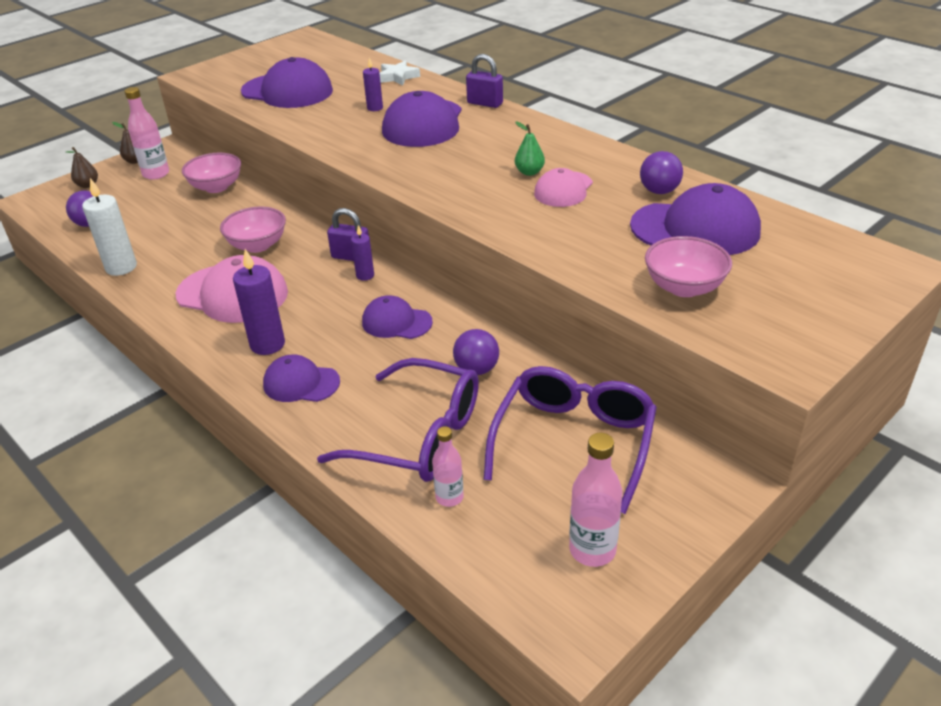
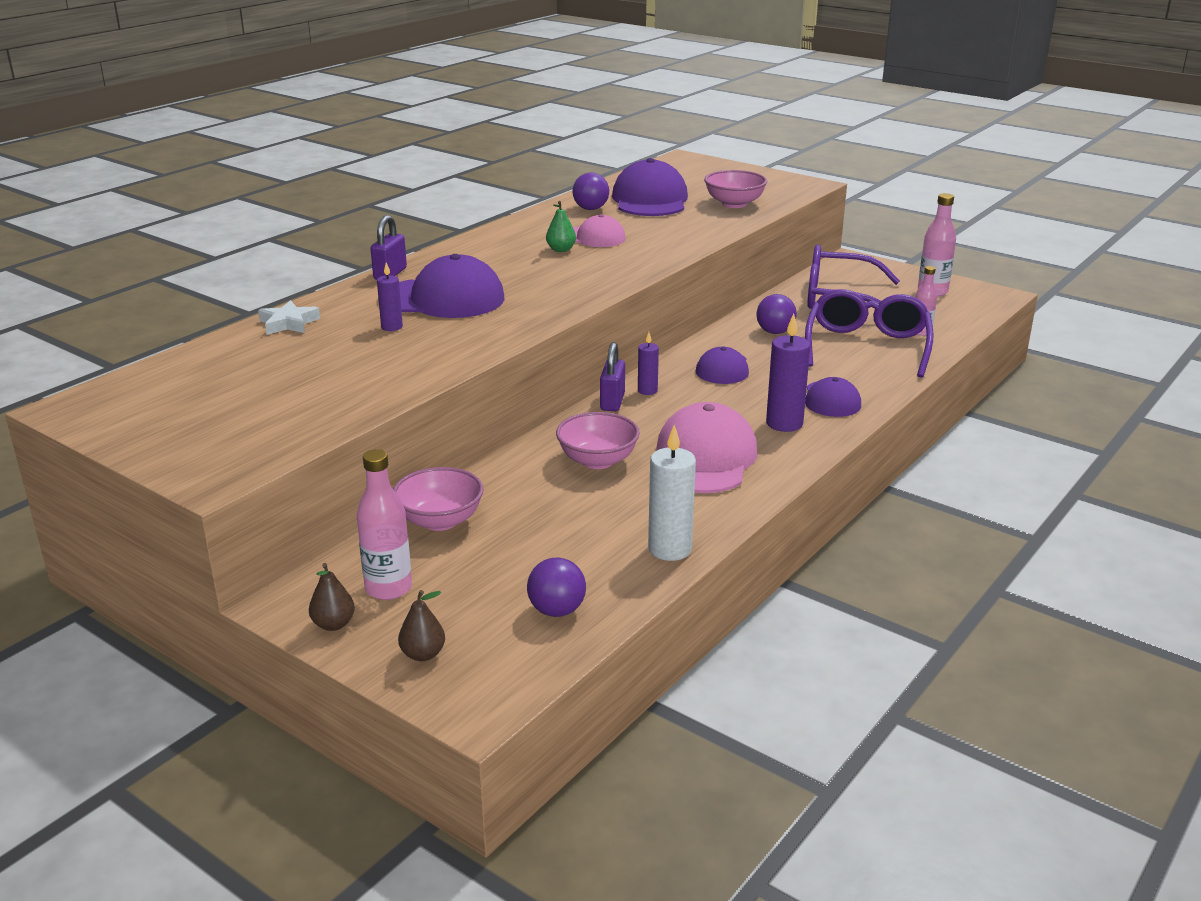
camera: 100 degrees left, 10 degrees down
purple cap [241,57,333,108] -> none

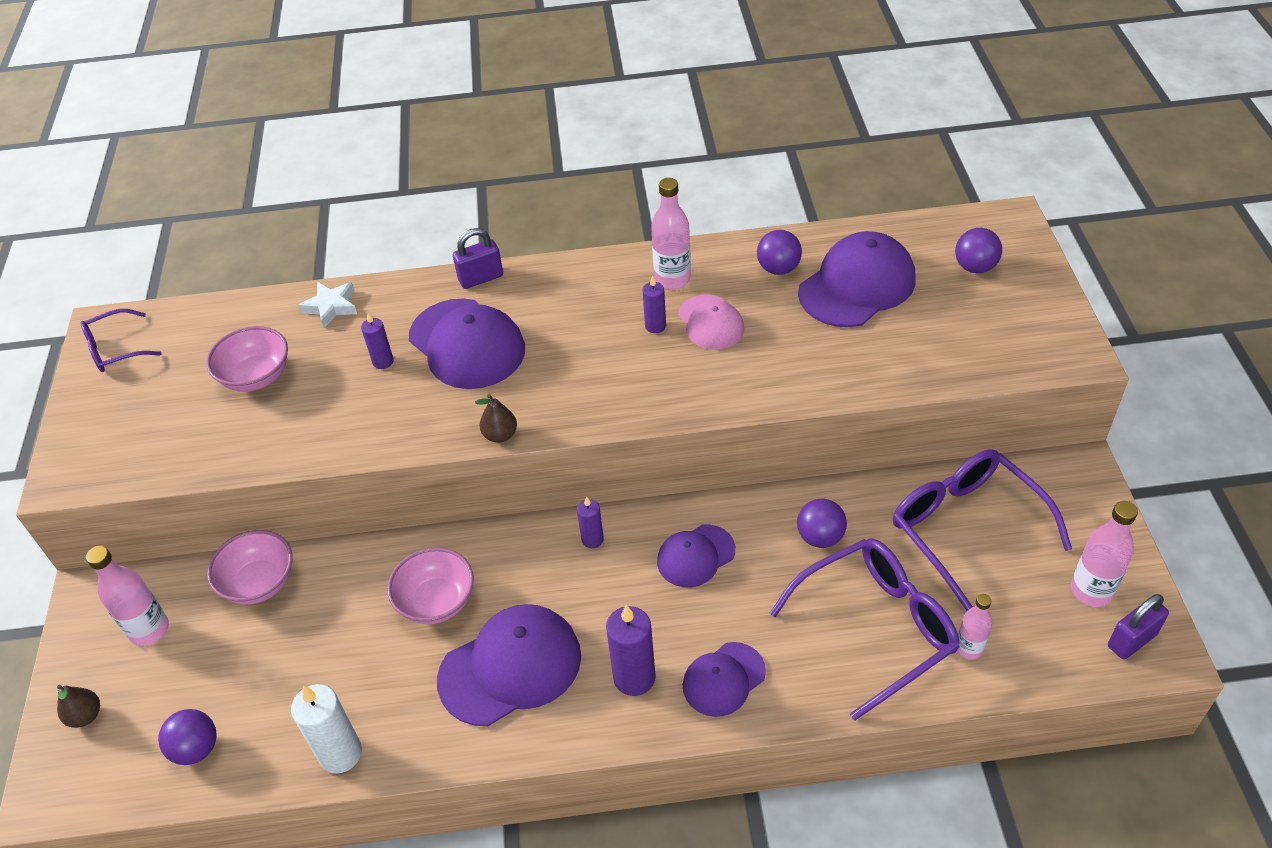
camera: 50 degrees right, 20 degrees up
brown pear [309,563,355,631] -> brown pear moved to [475,394,517,443]
green pear [546,201,576,252] -> purple candle [642,275,666,333]
purple padlock [600,342,625,411] -> purple padlock moved to [1108,594,1169,659]
pink cap [656,402,757,493] -> purple cap [437,604,581,726]
pink bowl [704,170,767,208] -> pink bowl moved to [206,326,288,392]
none -> purple glasses [80,309,162,372]
none -> pink bottle [651,178,691,289]
none -> purple ball [955,228,1002,273]

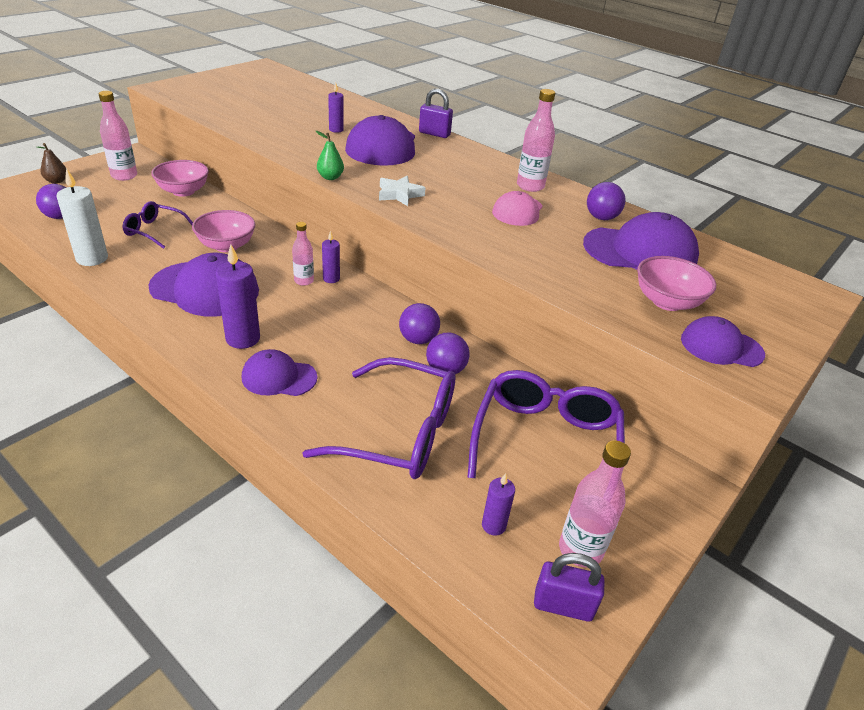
camera: 40 degrees right, 10 degrees down
purple glasses [80,309,162,372] -> purple glasses moved to [123,201,193,249]
pink bowl [206,326,288,392] -> pink bowl moved to [637,256,716,311]
white star [298,282,357,328] -> white star moved to [379,176,425,206]
brown pear [475,394,517,443] -> green pear [316,131,344,180]
purple candle [642,275,666,333] -> purple candle moved to [482,473,515,536]
purple cap [657,524,735,587] -> purple cap moved to [681,316,765,367]
purple ball [955,228,1002,273] -> purple ball moved to [399,303,440,344]
pink bottle [957,594,992,660] -> pink bottle moved to [292,222,314,286]

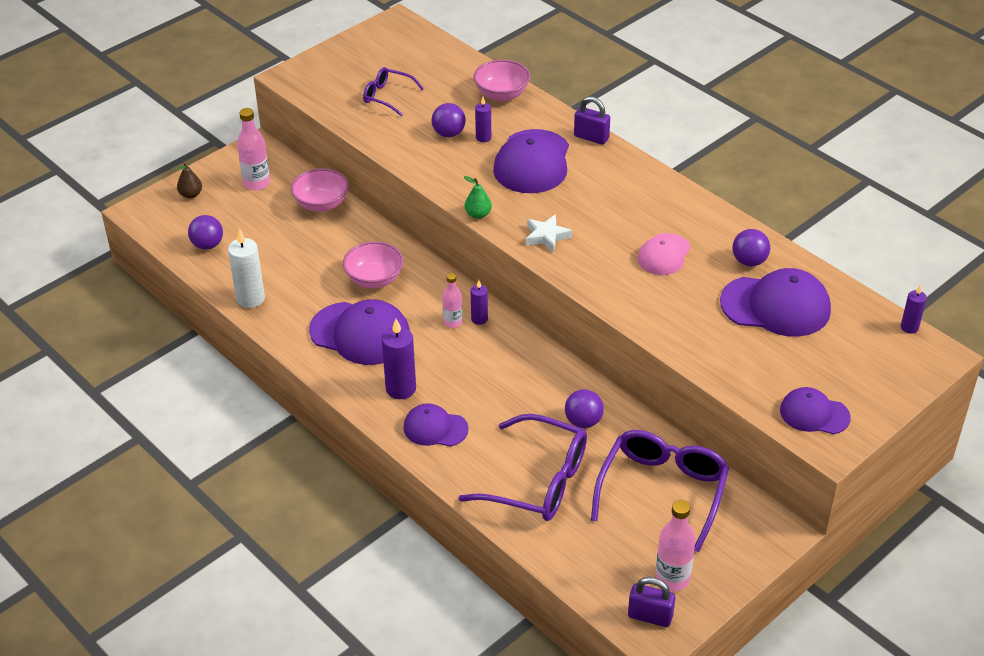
camera: 10 degrees right, 5 degrees up
purple glasses [123,201,193,249] -> purple glasses moved to [363,67,424,116]
purple ball [399,303,440,344] -> purple ball moved to [432,103,466,137]
purple candle [482,473,515,536] -> purple candle moved to [901,285,927,334]
pink bottle [517,89,555,192] -> none
pink bowl [637,256,716,311] -> pink bowl moved to [474,59,530,102]

